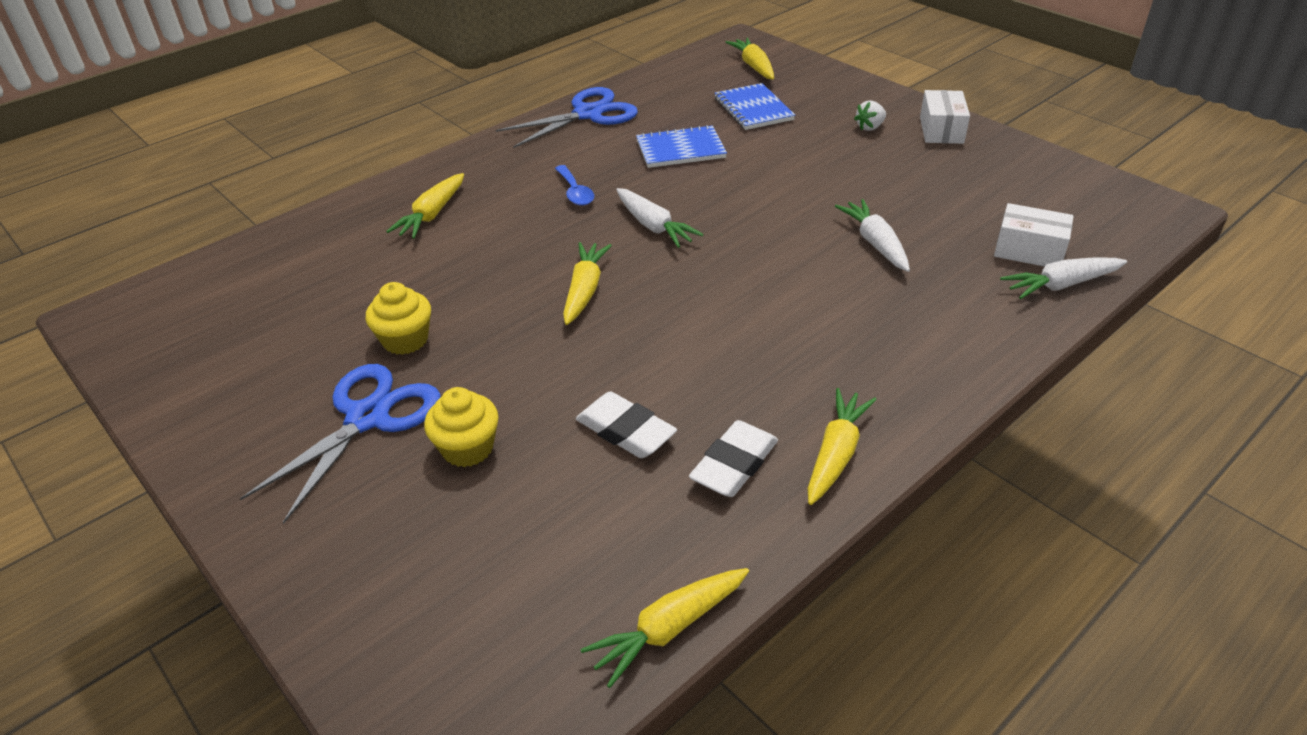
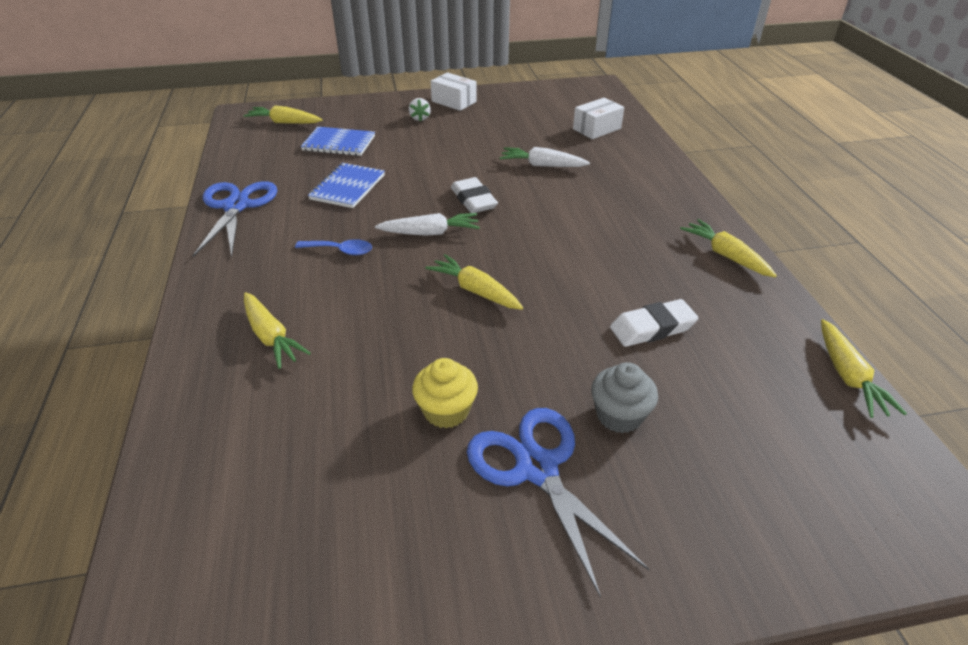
camera: 60 degrees left, 0 degrees up
yellow cupcake [424,387,499,467] -> grey cupcake [591,362,658,433]
white eraser [689,420,778,497] -> white eraser moved to [451,177,498,213]
white carrot [1000,258,1127,299] -> none

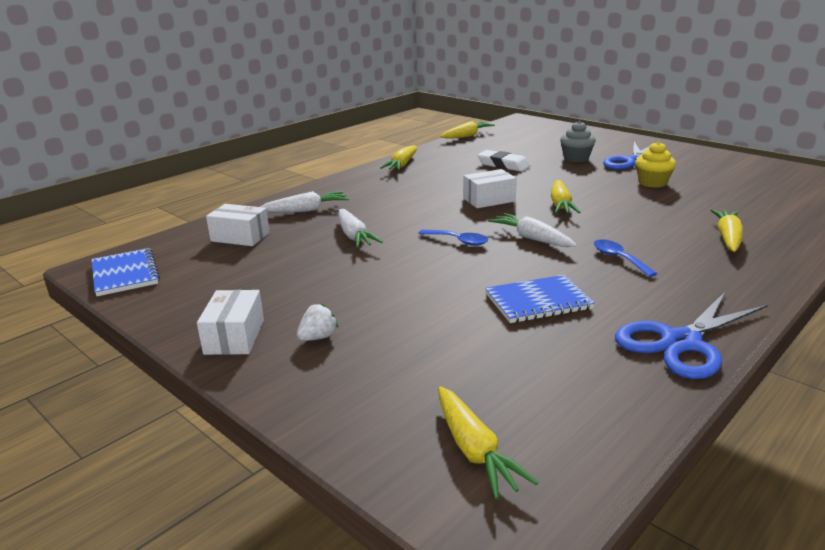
camera: 125 degrees left, 15 degrees down
blue notebook [301,127,375,156] -> blue notebook moved to [92,248,160,296]
white eraser [451,177,498,213] -> blue spoon [418,229,489,246]
none -> white carrot [260,191,349,213]
none -> white box [463,169,517,208]

